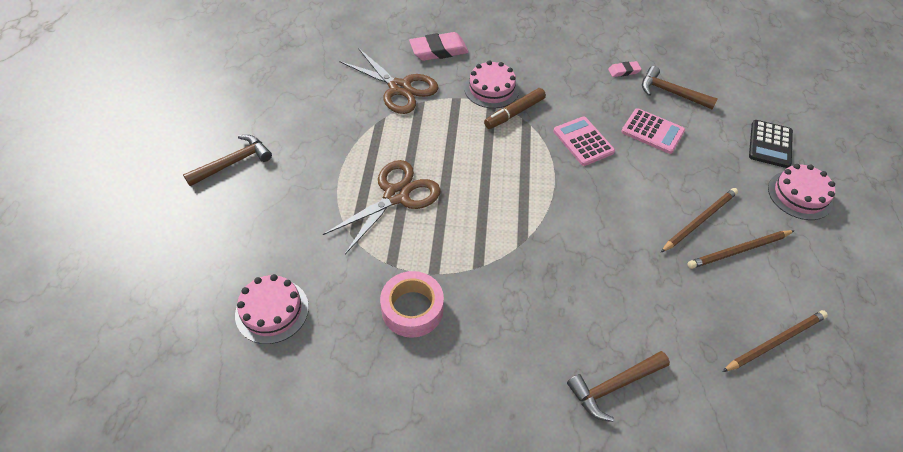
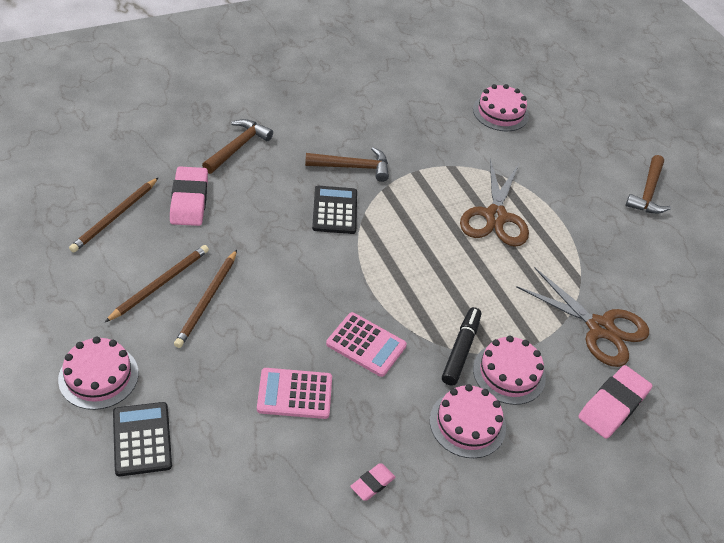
camera: 145 degrees right, 5 degrees down
brown scissors [339,48,439,114] -> brown scissors turned 150 degrees counterclockwise [516,268,649,367]
pink tape [380,271,444,338] -> none
brown marker [484,88,546,129] -> black marker [442,307,481,386]
brown hammer [642,66,718,110] -> brown hammer moved to [305,147,389,182]
none -> pink eraser [170,166,208,226]
none -> black calculator [312,186,357,234]
none -> pink cake [430,384,506,458]

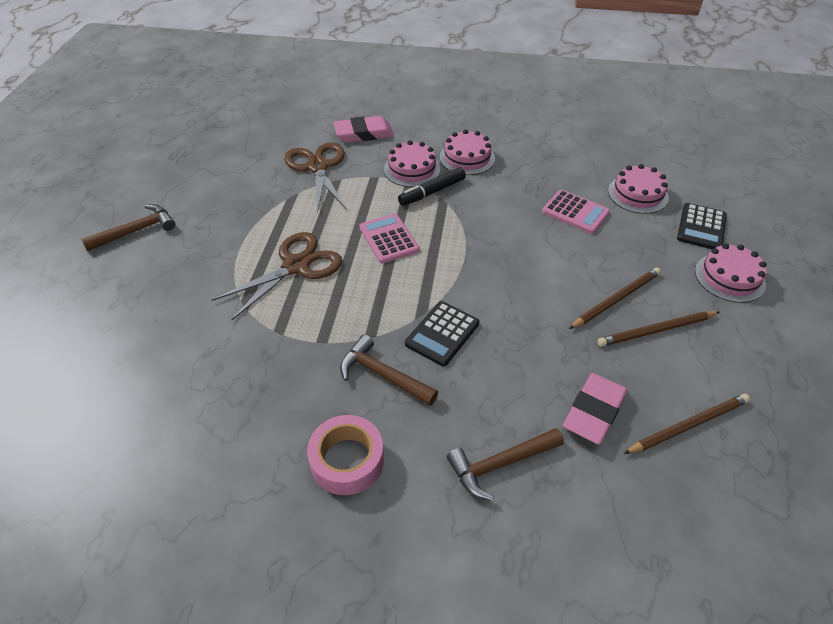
camera: 140 degrees left, 0 degrees up
pink calculator [326,312,407,377] -> pink calculator moved to [359,214,419,263]
pink eraser [350,463,396,501] -> none
pink cake [473,84,529,131] -> pink cake moved to [608,164,669,214]
none -> pink tape [307,415,384,495]

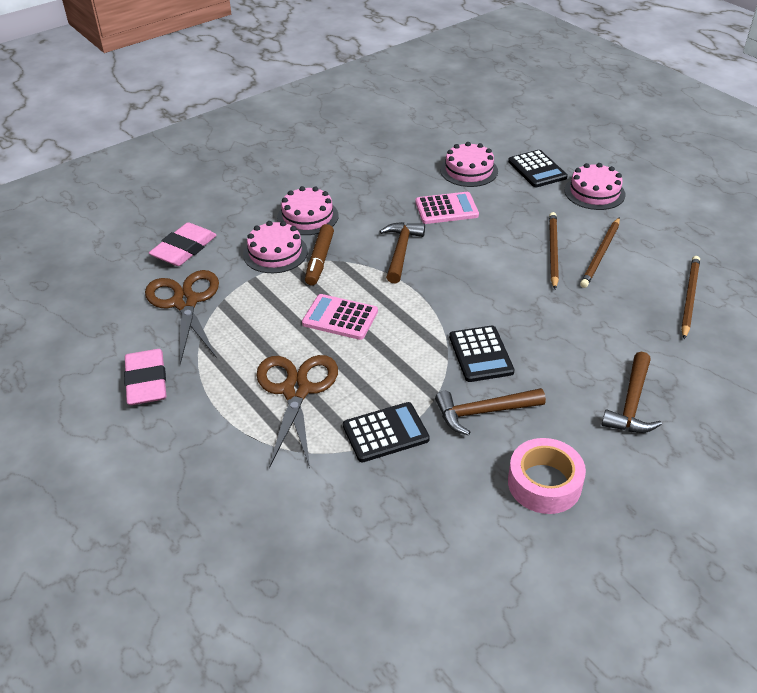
camera: 45 degrees left, 5 degrees down
brown hammer [81,204,175,251] -> brown hammer moved to [379,222,425,283]
brown scissors [284,142,347,213] -> brown scissors turned 45 degrees clockwise [145,270,219,364]
black marker [398,167,466,206] -> brown marker [305,224,334,285]
pink eraser [563,373,627,445] -> pink eraser moved to [124,349,166,405]
none -> black calculator [343,402,430,462]

